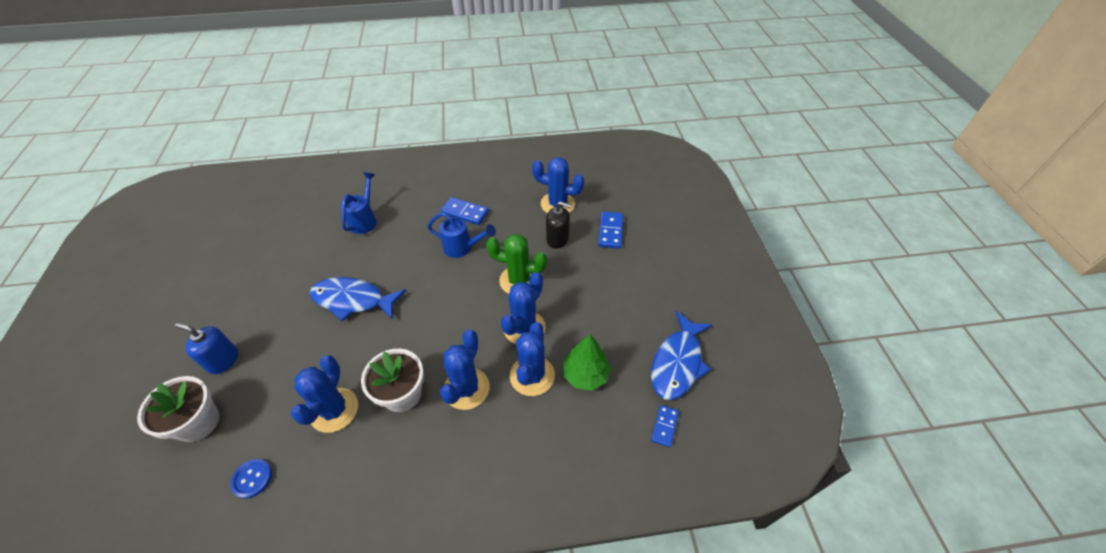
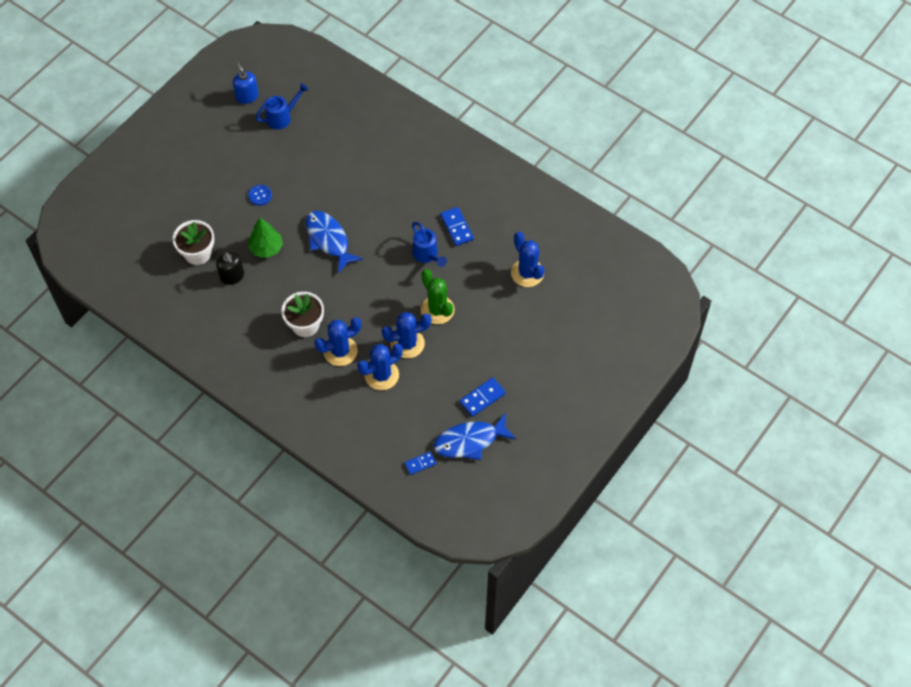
camera: 45 degrees right, 10 degrees up
blue soap dispenser [175,323,238,374] -> blue soap dispenser moved to [233,62,259,104]
blue button [230,459,272,499] -> blue button moved to [248,185,272,206]
blue cactus [291,355,358,433] -> none
blue watering can [341,172,377,234] -> blue watering can moved to [256,83,309,129]
black soap dispenser [546,201,572,249] -> black soap dispenser moved to [216,252,244,285]
green tree [563,334,611,391] -> green tree moved to [248,218,283,258]
blue domino [598,212,623,249] -> blue domino moved to [459,377,506,417]

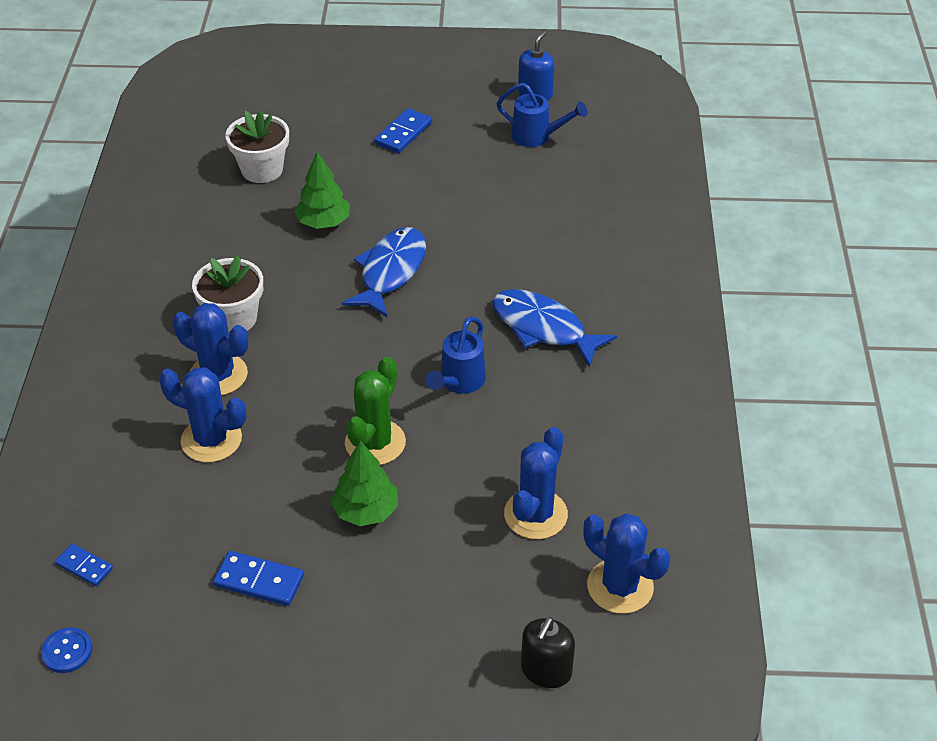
camera: 55 degrees right, 15 degrees down
black soap dispenser [216,252,244,285] -> black soap dispenser moved to [521,617,575,688]
blue button [248,185,272,206] -> blue button moved to [41,627,93,673]
blue cactus [382,312,432,359] -> blue cactus moved to [583,513,670,614]
blue fish [434,412,516,460] -> blue fish moved to [492,289,617,368]
blue domino [440,207,474,246] -> blue domino moved to [374,108,432,153]
none -> green tree [331,441,398,526]

